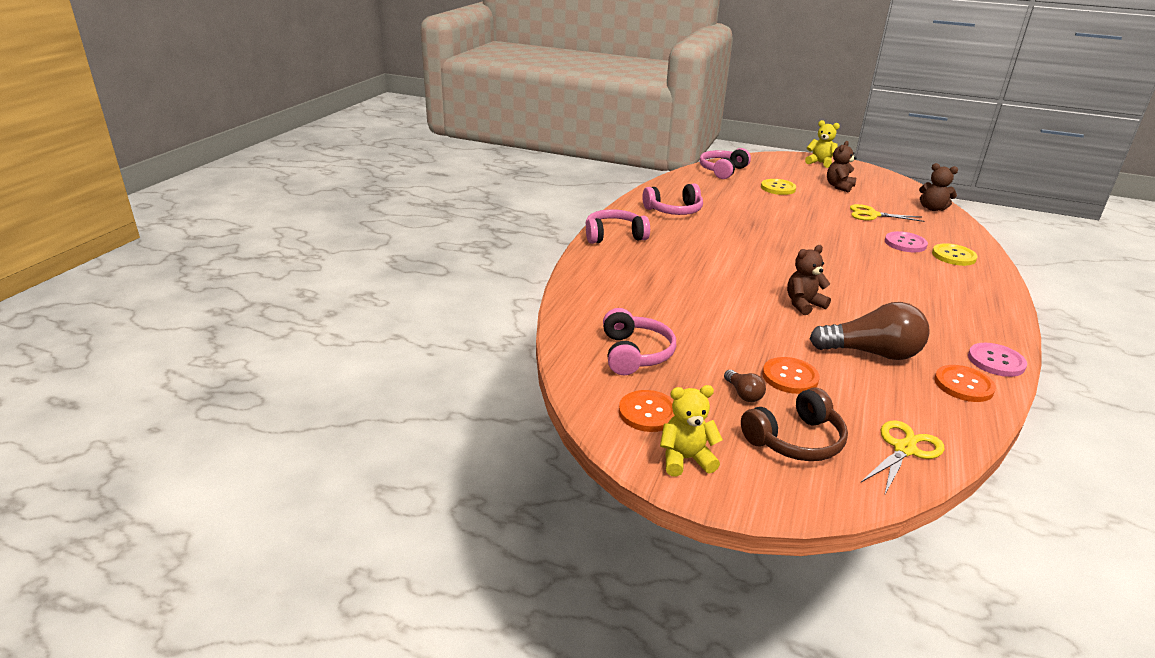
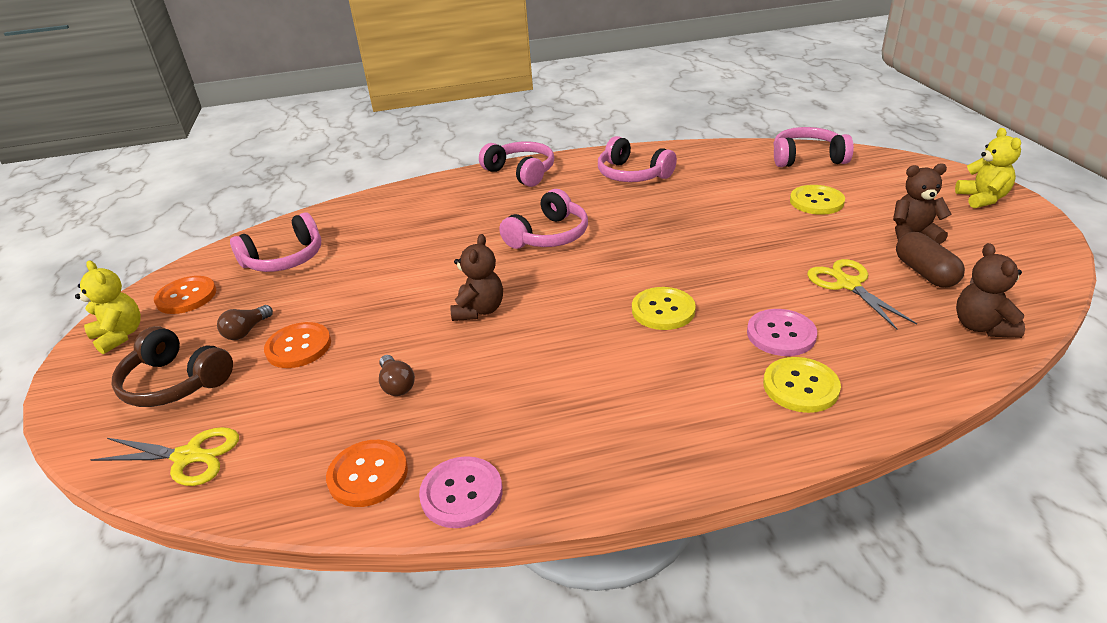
camera: 60 degrees right, 5 degrees up
brown teddy bear [787,245,831,315] -> brown teddy bear turned 75 degrees clockwise [450,234,503,321]
brown light bulb [810,302,930,360] -> brown light bulb [379,355,415,396], size x0.45
none -> pink headphones [499,189,588,249]
none -> yellow button [632,287,696,330]
none -> brown capsule [896,232,965,288]

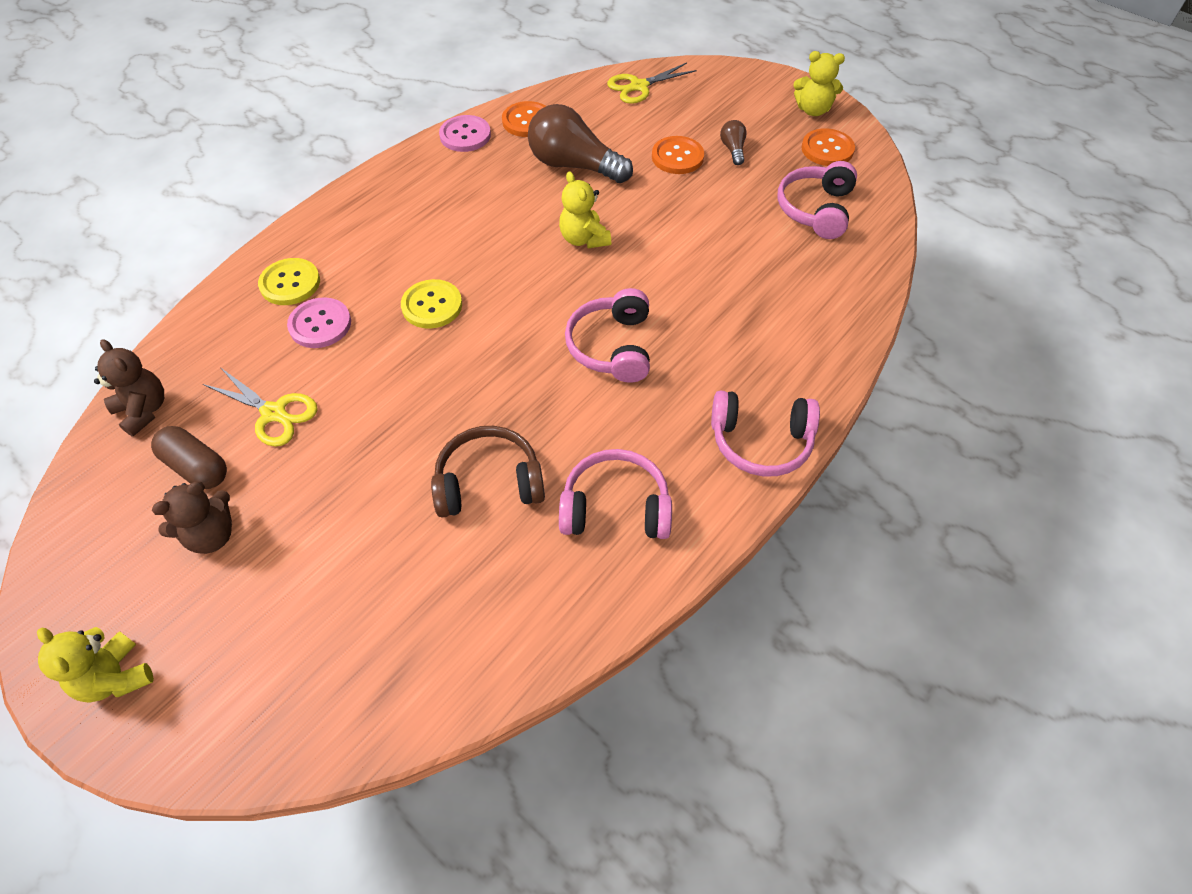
camera: 140 degrees right, 20 degrees up
brown headphones [112,326,233,407] -> brown headphones moved to [431,426,545,518]
brown light bulb [379,355,415,396] -> brown light bulb [528,104,633,183], size x2.20
brown teddy bear [450,234,503,321] -> yellow teddy bear [559,171,611,248]
pink headphones [774,127,854,167] -> none
yellow button [790,185,845,215] -> none

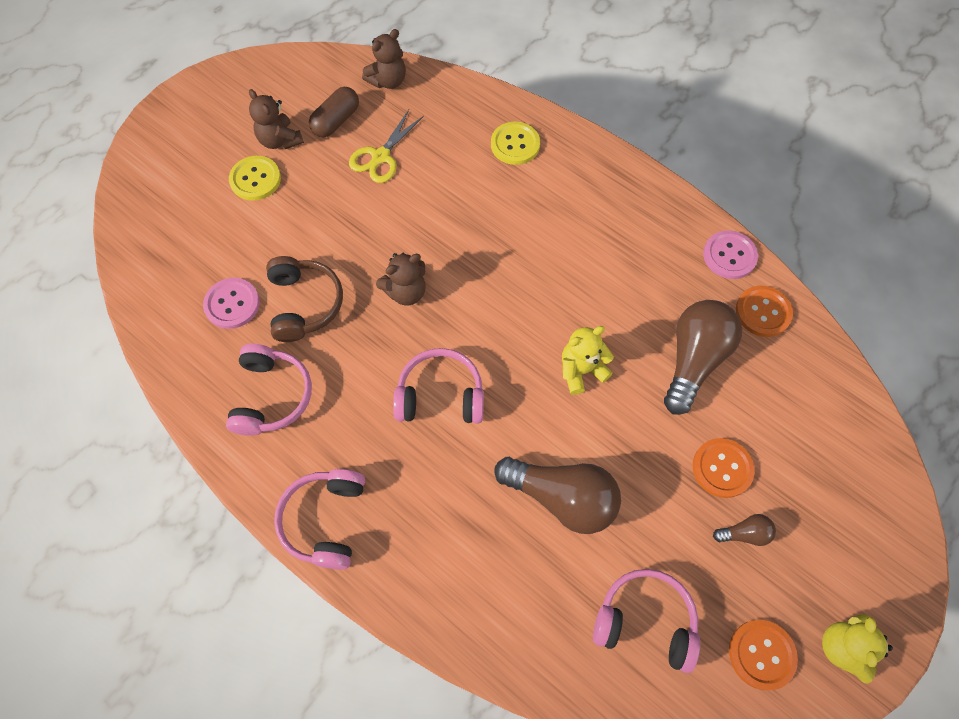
camera: 90 degrees right, 10 degrees up
yellow teddy bear [37,627,154,703] -> none
pink button [287,297,351,348] -> pink button moved to [203,278,260,329]
yellow button [401,279,462,329] -> yellow button moved to [229,156,281,201]
yellow scissors [607,63,697,104] -> none
none -> brown teddy bear [376,253,426,306]
none -> brown light bulb [494,457,621,534]

